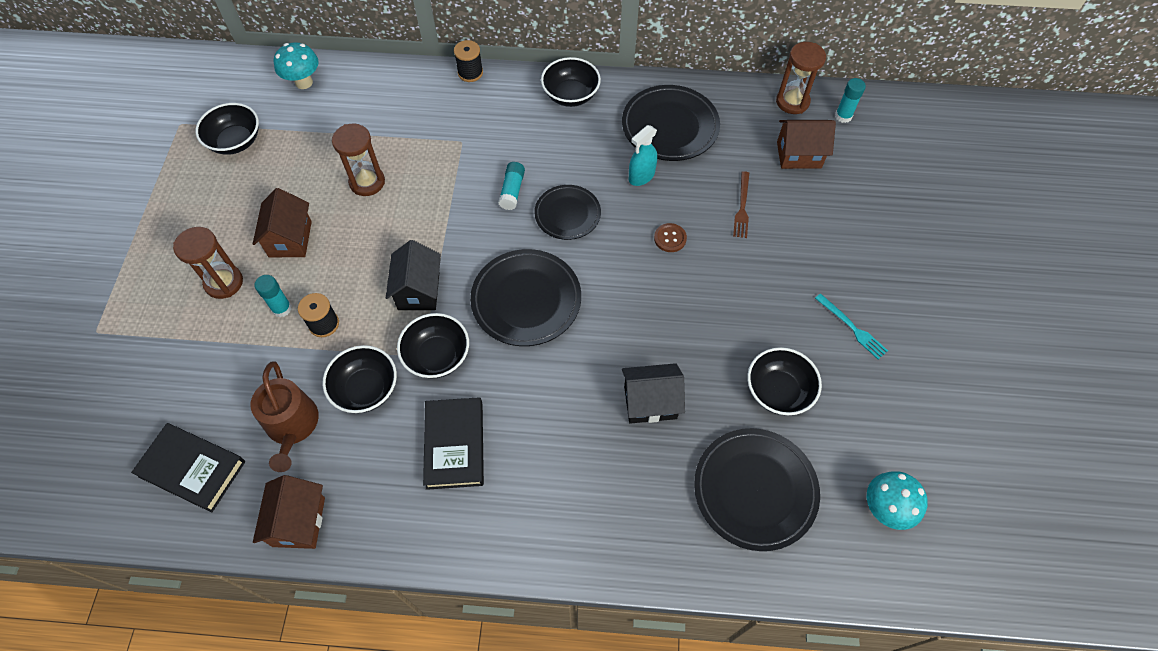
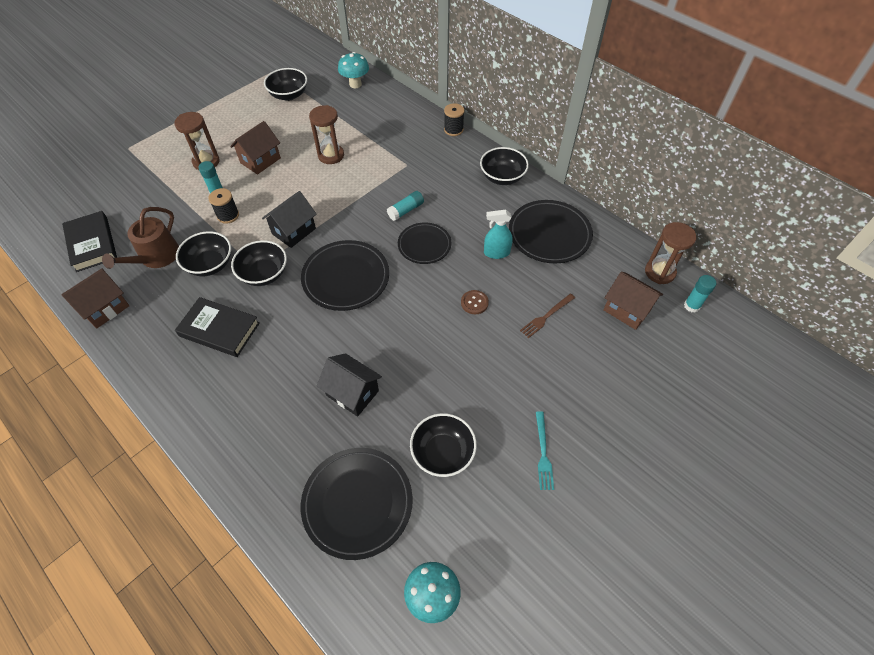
camera: 40 degrees right, 5 degrees down
black book [423,397,484,490] -> black book turned 75 degrees clockwise [175,297,260,357]

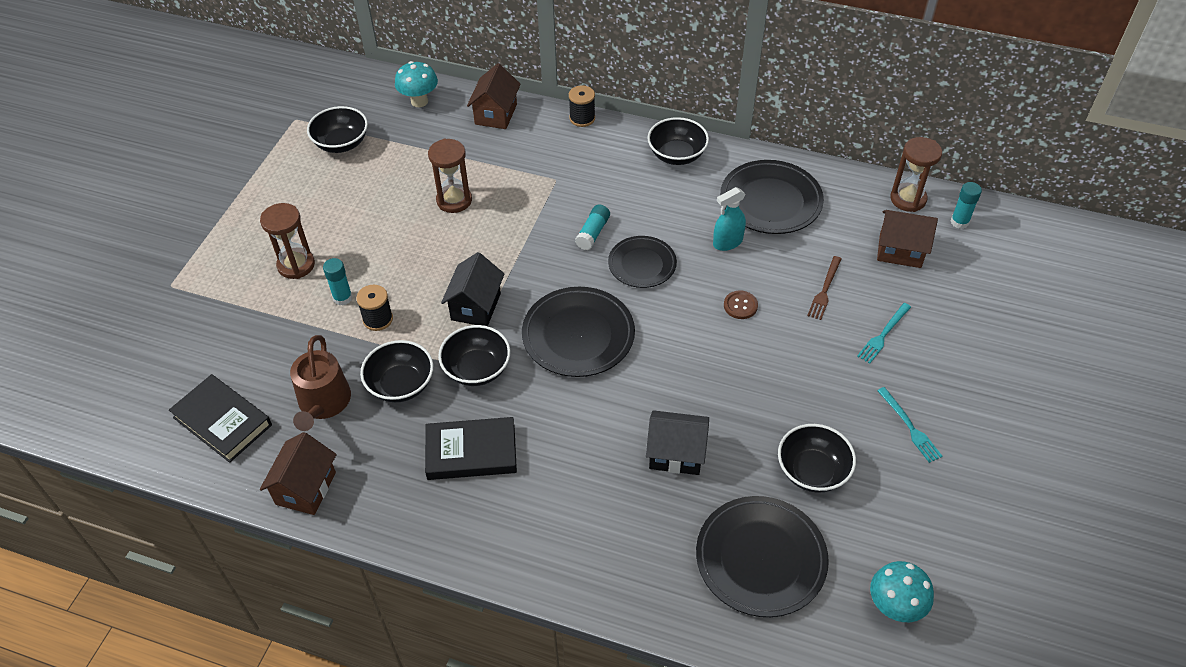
camera: 25 degrees left, 5 degrees down
brown house [230,121,281,175] -> brown house moved to [467,63,521,129]
none -> turquoise fork [857,303,911,364]

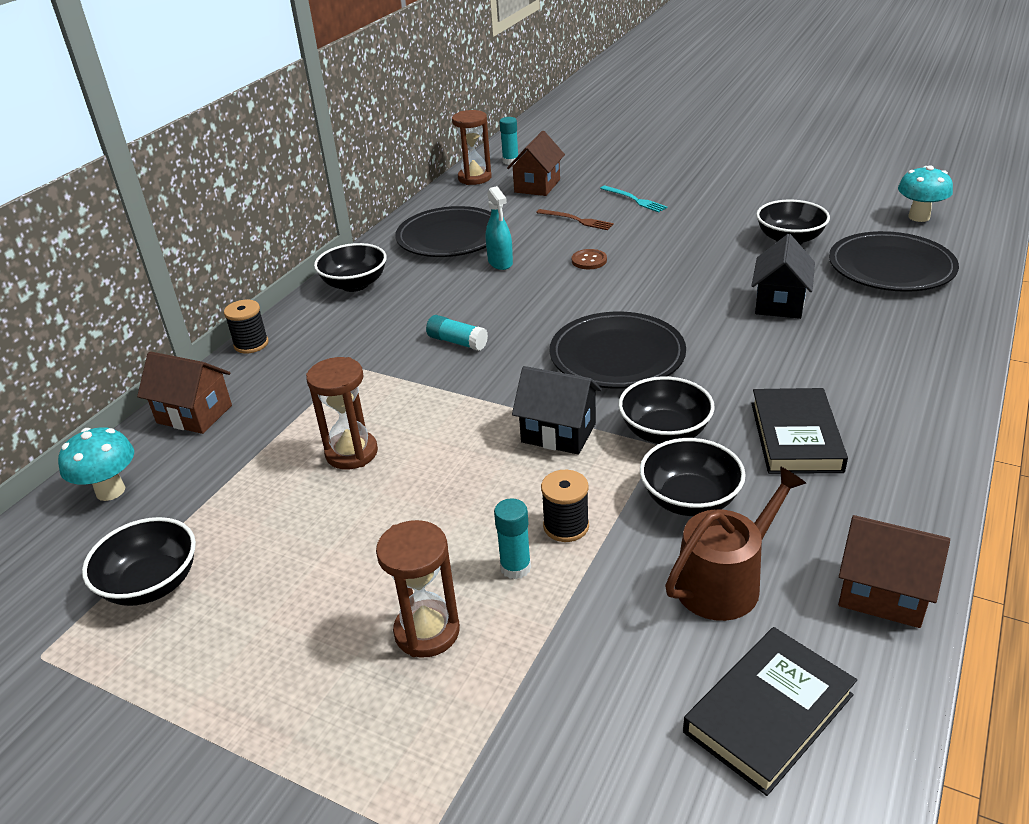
camera: 80 degrees left, 15 degrees down
brown watering can [290,335,351,431] -> brown watering can turned 45 degrees counterclockwise [665,466,806,621]
black plate [608,236,677,288] -> none
turquoise fork [877,387,942,463] -> none

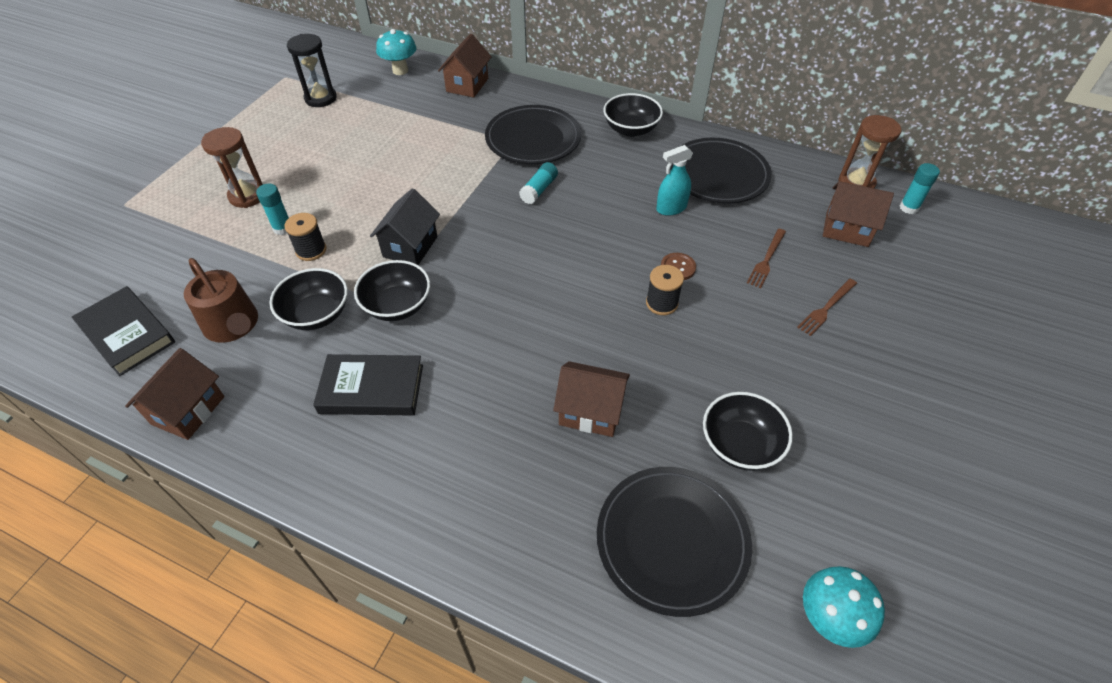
camera: 85 degrees right, 15 degrees up
black bowl [82,517,196,606] -> black hourglass [287,34,337,107]
black spool [224,300,268,354] -> black spool moved to [646,265,684,315]
brown hourglass [306,357,378,469] -> none
black plate [550,311,686,389] -> black plate moved to [485,105,581,164]
turquoise fork [600,186,667,212] -> brown fork [797,279,857,336]
black house [751,234,815,319] -> brown house [553,361,630,437]

